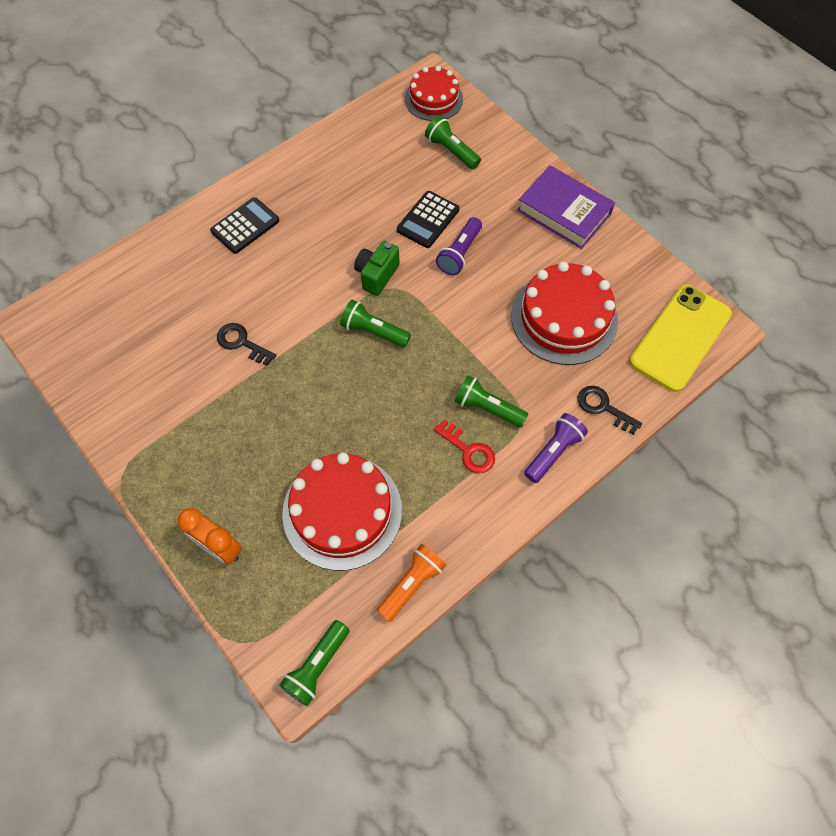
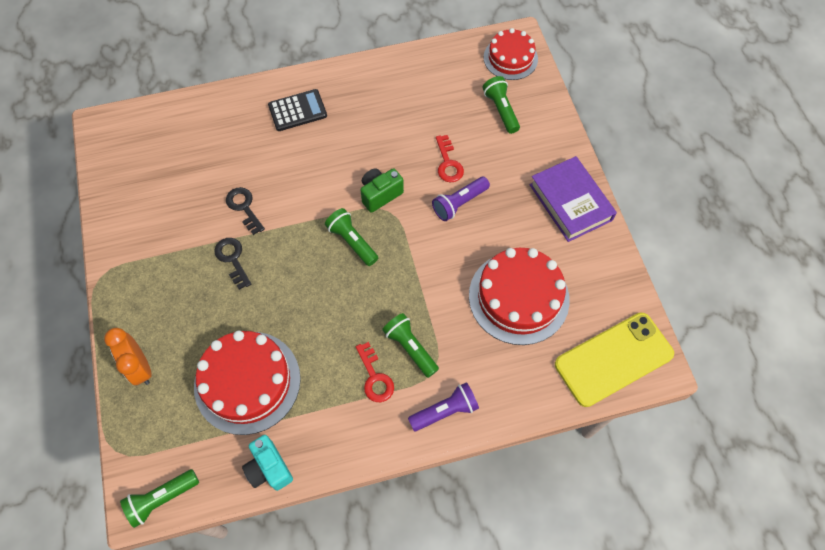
camera: 25 degrees right, 0 degrees up
orange flashlight [377,544,446,622] -> turquoise camera [242,435,293,491]
black calculator [397,191,459,248] -> red key [436,135,464,182]
black key [578,386,642,435] -> black key moved to [214,238,251,290]

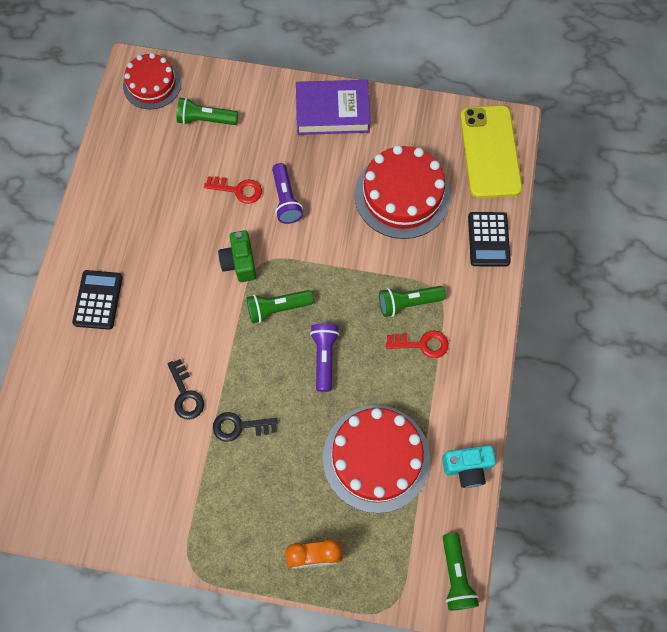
camera: 65 degrees left, 5 degrees up
black key [226,187,265,235] -> black key turned 105 degrees counterclockwise [168,359,204,419]
purple flashlight [408,382,479,431] -> purple flashlight moved to [310,323,340,392]
none -> black calculator [468,212,511,266]

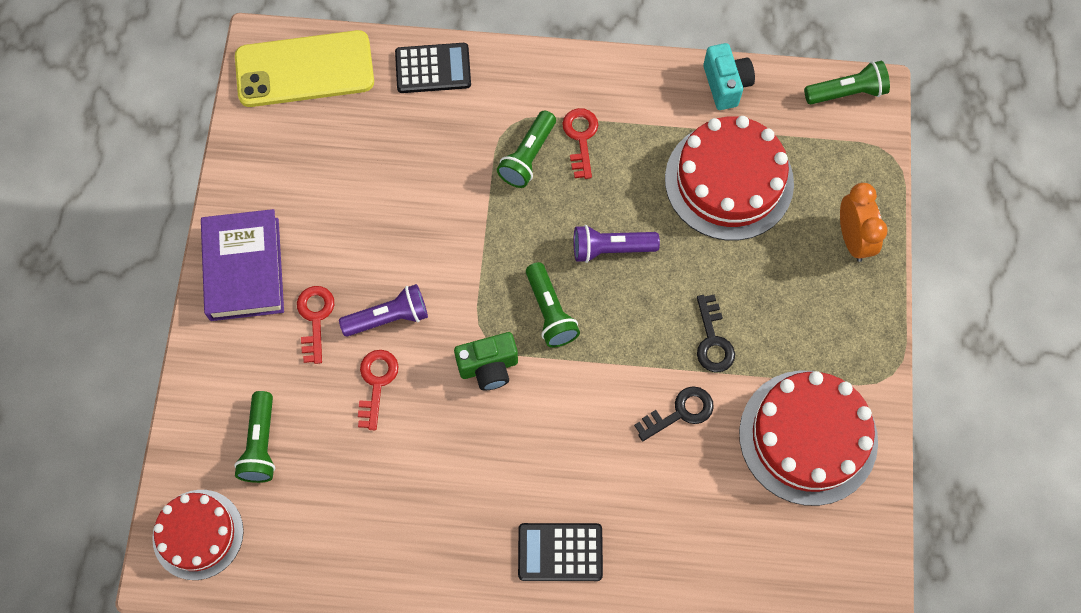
camera: 95 degrees left, 0 degrees up
red cake [355,145,451,239] -> red cake moved to [739,370,878,506]
green flashlight [379,286,446,317] -> green flashlight turned 45 degrees clockwise [497,110,556,188]
none -> red key [297,286,334,364]

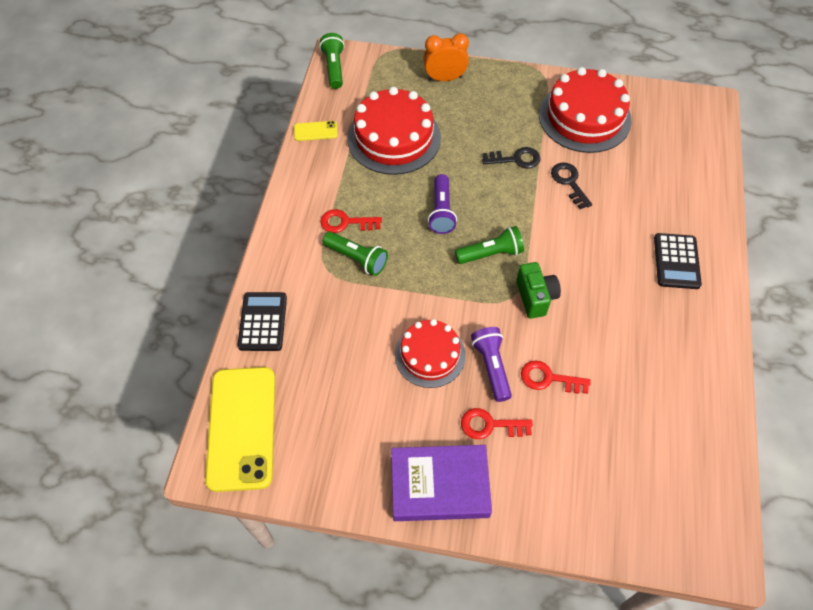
camera: 85 degrees left, 10 degrees down
red cake [152,490,244,580] -> red cake moved to [395,319,466,388]
green flashlight [234,391,275,483] -> none
turquoise camera [703,43,755,110] -> yellow phone [294,121,338,141]

